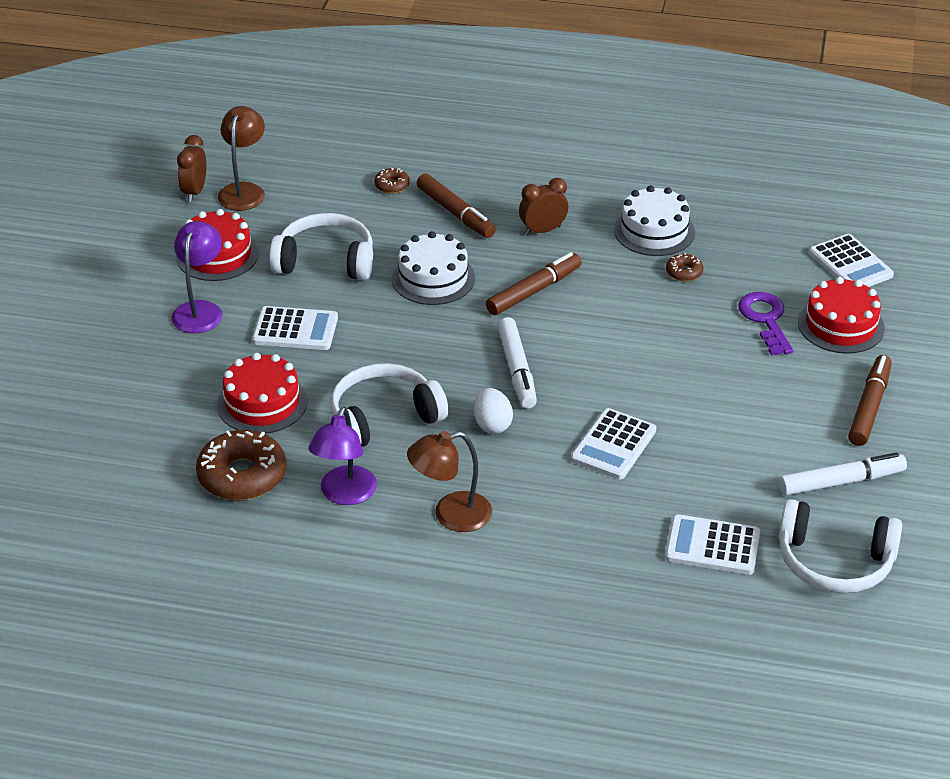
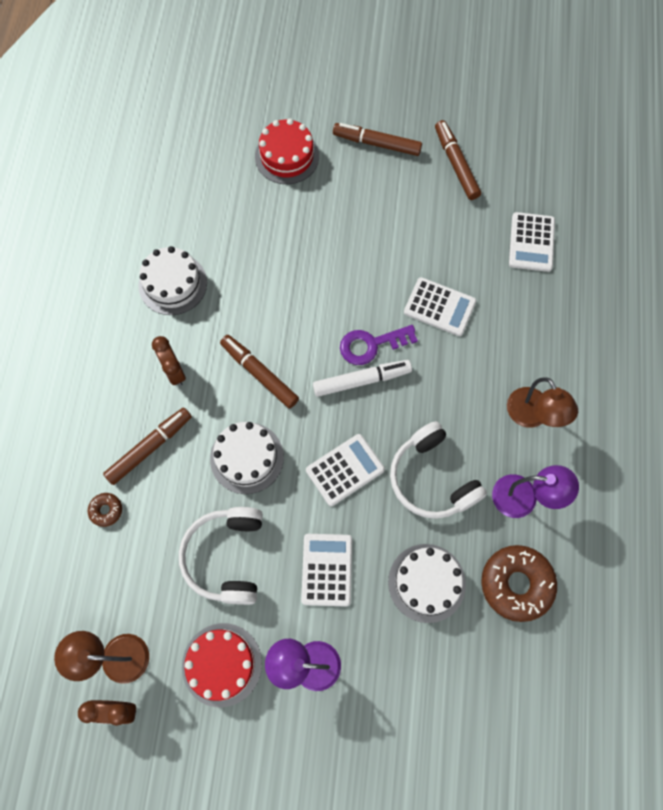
camera: 95 degrees left, 30 degrees up
red cake [217,353,307,434] -> white cake [388,544,466,623]
white egg [474,388,513,434] -> none
brown donut [666,253,703,281] -> none
purple key [738,292,794,355] -> purple key moved to [340,325,418,365]
white marker [779,453,907,496] -> brown marker [435,120,481,200]
white headphones [779,499,902,593] -> none
white calculator [809,234,894,287] -> white calculator moved to [306,434,385,506]

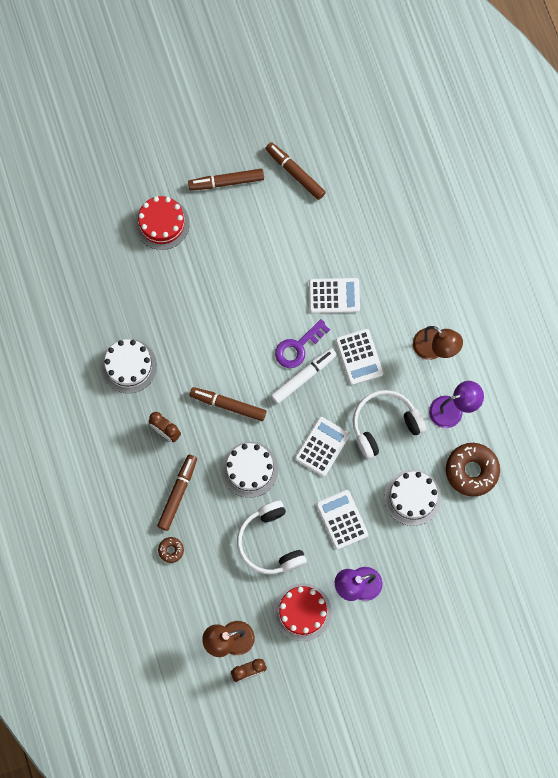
camera: 25 degrees left, 5 degrees up
white headphones [390,421,487,519] -> white headphones turned 120 degrees clockwise [353,390,426,459]
white calculator [509,212,555,272] -> white calculator moved to [336,329,383,385]

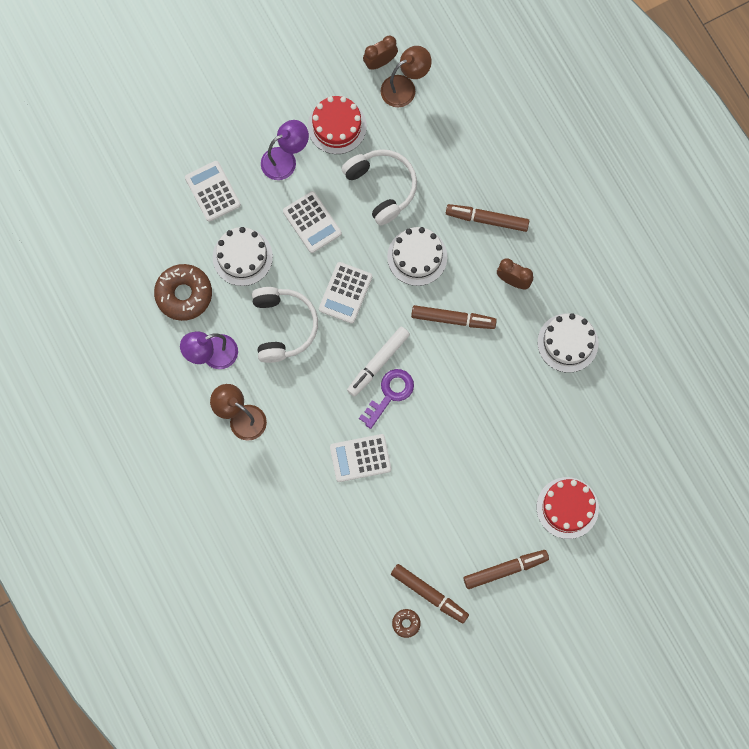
camera: 170 degrees right, 0 degrees up
brown marker [157,455,197,531] -> brown marker turned 90 degrees clockwise [446,204,529,232]
brown donut [158,537,184,563] -> brown donut moved to [392,609,421,638]
white calculator [336,329,383,385] -> white calculator moved to [185,161,241,222]
white headphones [353,390,426,459] -> white headphones turned 60 degrees counterclockwise [252,287,318,363]

